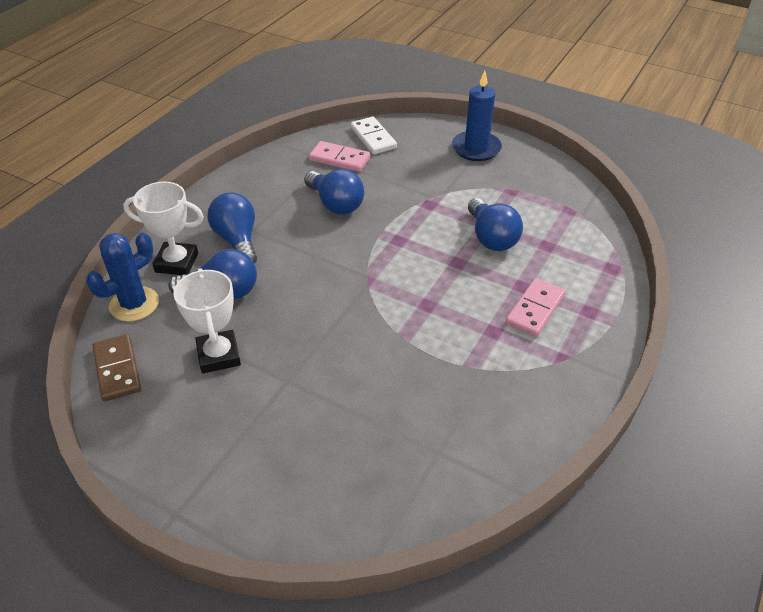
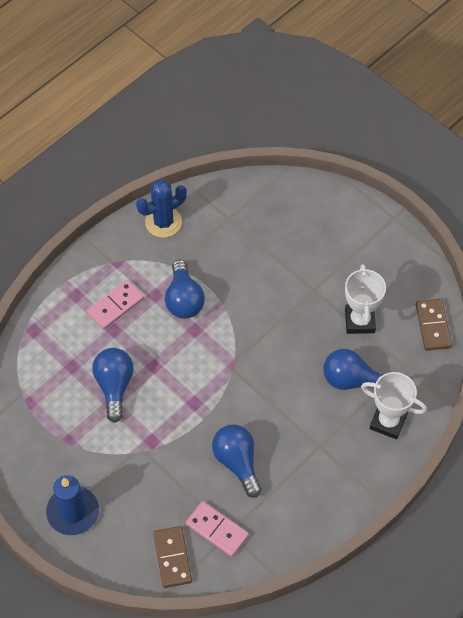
camera: 165 degrees left, 15 degrees up
blue cactus [86,232,159,322] -> blue cactus moved to [136,180,187,238]
blue light bulb [207,192,257,264] -> blue light bulb moved to [165,259,205,319]
white domino [350,117,397,154] -> brown domino [153,526,192,588]

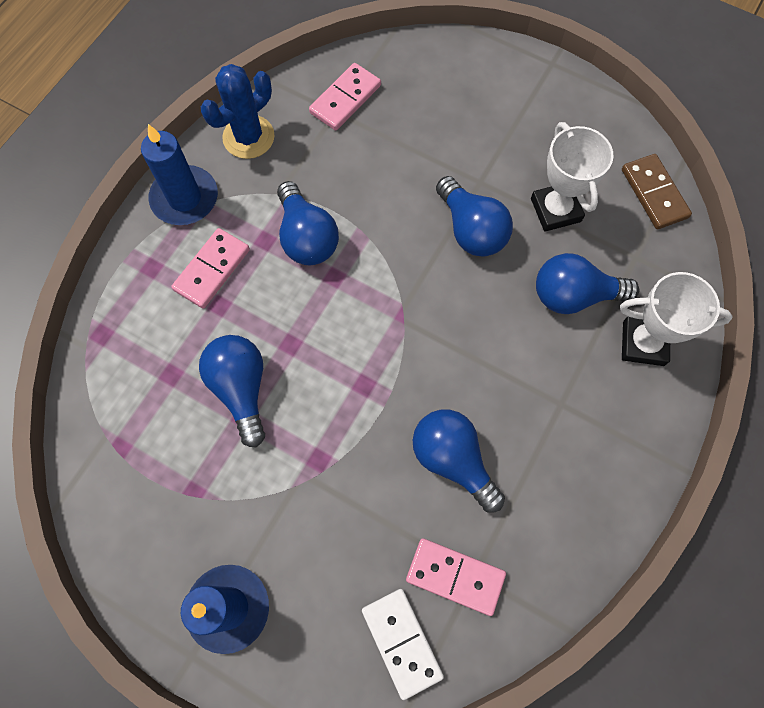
camera: 15 degrees left, 10 degrees up
brown domino [153,526,192,588] -> white domino [362,589,444,700]
none -> blue candle [141,124,218,225]
none -> pink domino [309,63,381,131]
none -> blue light bulb [436,176,513,257]

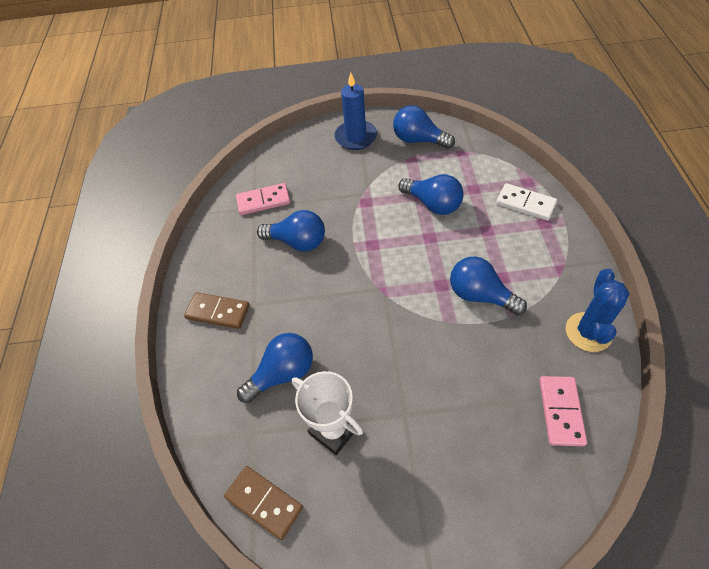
camera: 150 degrees right, 15 degrees down
blue candle [141,124,218,225] -> none
pink domino [171,228,250,309] -> none
white domino [362,589,444,700] -> white domino moved to [496,183,557,221]
blue light bulb [436,176,513,257] -> blue light bulb moved to [393,105,455,149]
white trophy [620,272,733,366] -> none
none -> brown domino [184,292,250,329]

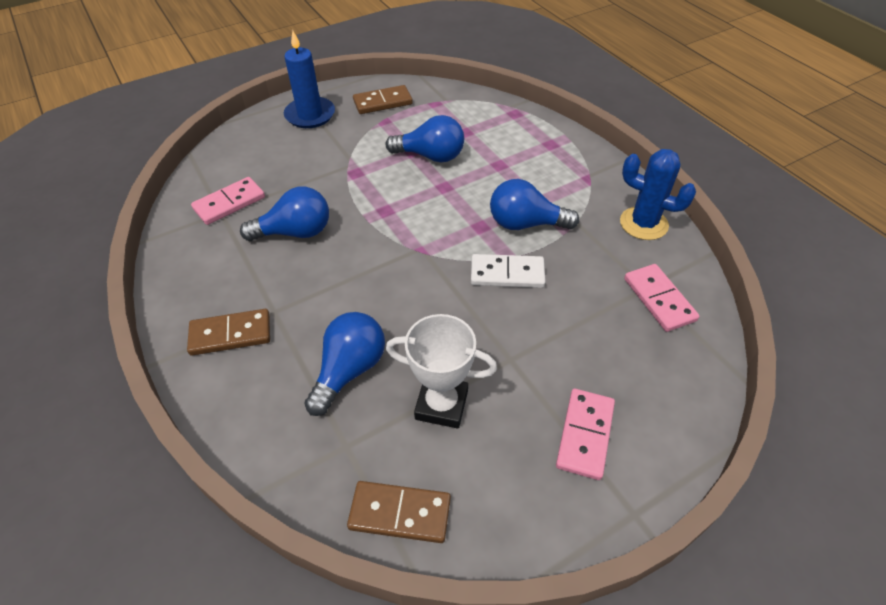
camera: 30 degrees left, 5 degrees down
blue light bulb [393,105,455,149] -> brown domino [353,85,413,114]
white domino [496,183,557,221] -> white domino moved to [471,254,545,288]
blue cactus [566,269,629,352] -> blue cactus turned 45 degrees counterclockwise [620,149,696,240]
none -> pink domino [556,389,615,480]

